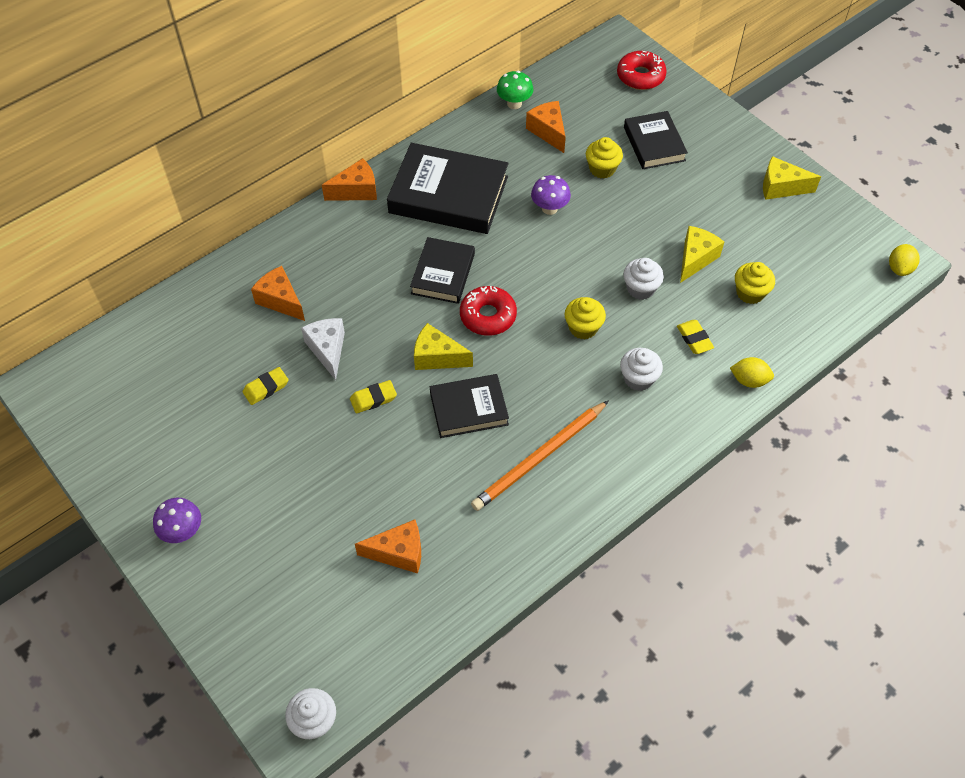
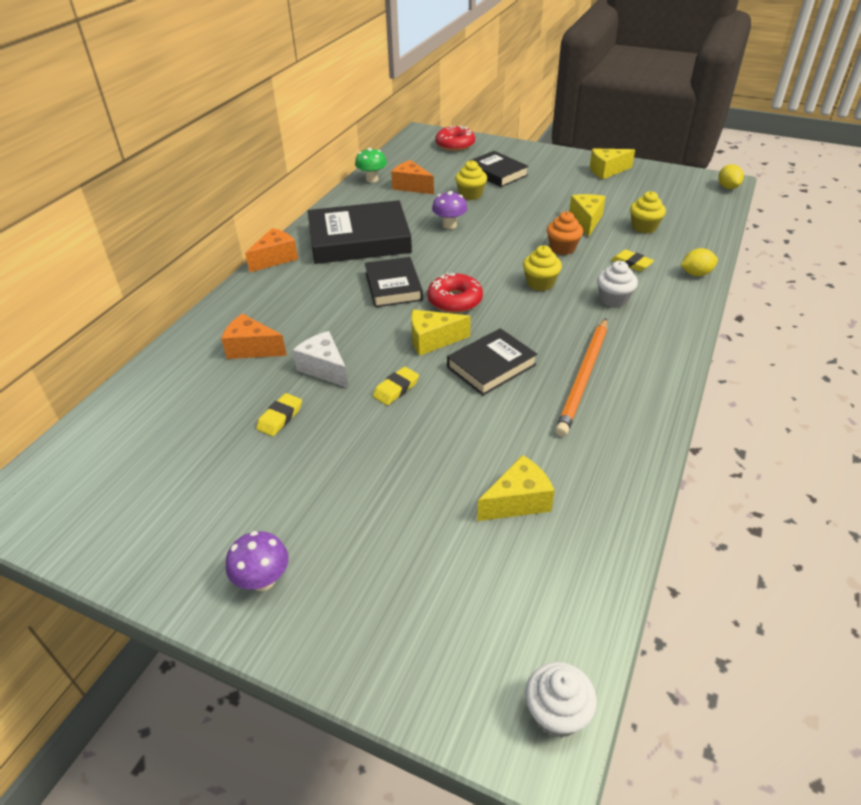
camera: 25 degrees left, 15 degrees down
orange cheese [355,519,421,574] -> yellow cheese [477,455,555,521]
white cupcake [623,258,664,300] -> orange cupcake [547,211,583,255]

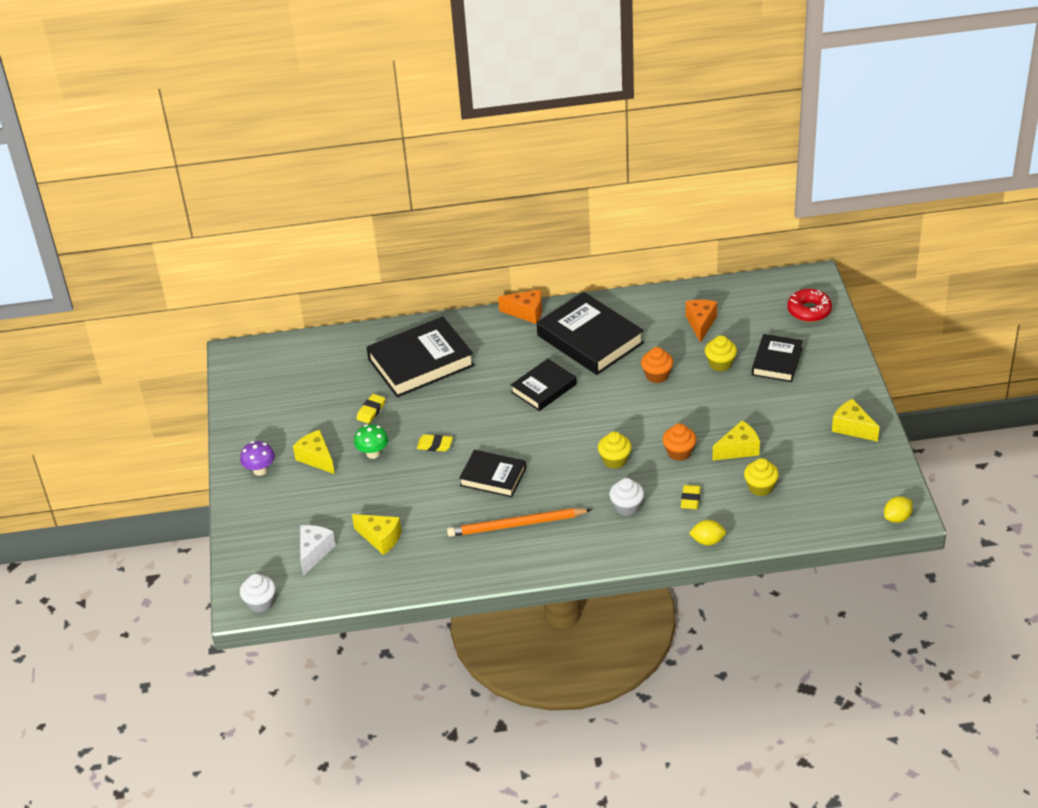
camera: 60 degrees right, 0 degrees up
orange cheese [221,314,287,359] -> black book [366,317,475,397]
yellow eraser [256,393,302,436] -> yellow eraser turned 60 degrees counterclockwise [356,394,385,424]
white cheese [293,331,349,388] -> white cheese moved to [300,525,336,576]
green mushroom [355,148,387,182] -> green mushroom moved to [354,424,388,459]
yellow cheese [411,310,471,356] -> yellow cheese moved to [293,430,335,474]
red donut [427,273,483,313] -> none
purple mushroom [432,191,467,229] -> orange cupcake [641,347,673,383]
yellow lemon [681,248,718,276] -> yellow lemon turned 45 degrees counterclockwise [689,520,726,546]

